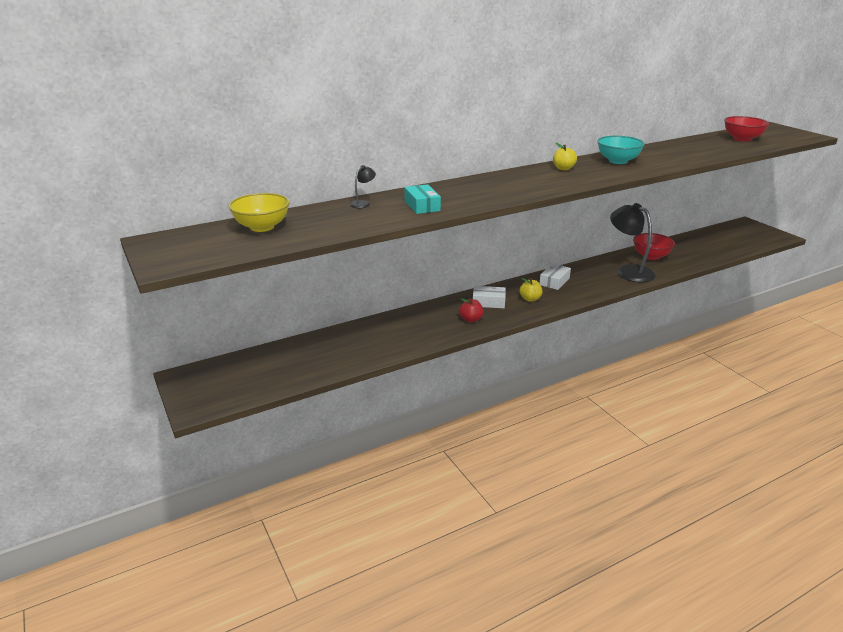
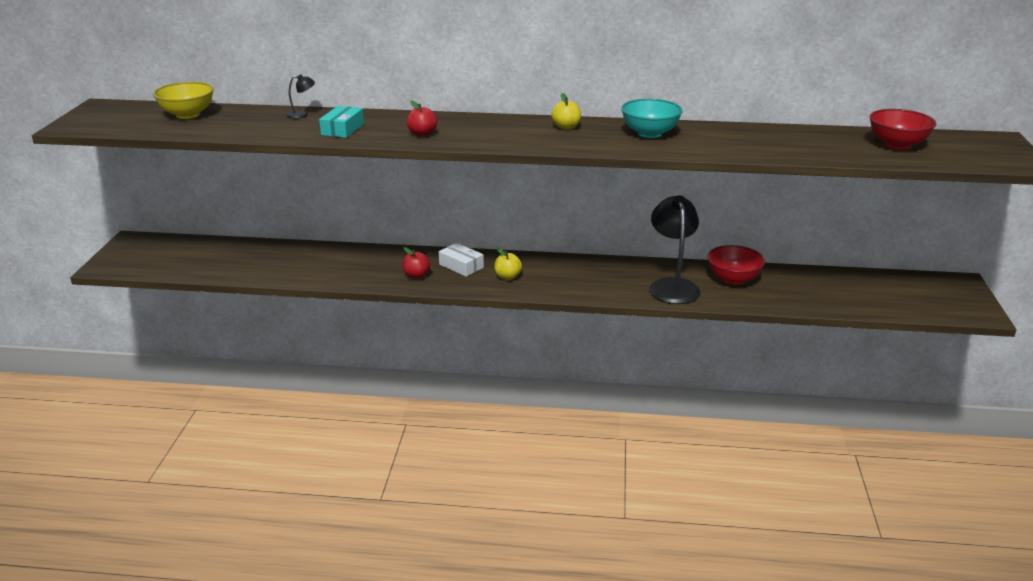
camera: 35 degrees right, 0 degrees up
white box [540,263,571,290] -> none
none -> red apple [407,100,437,137]

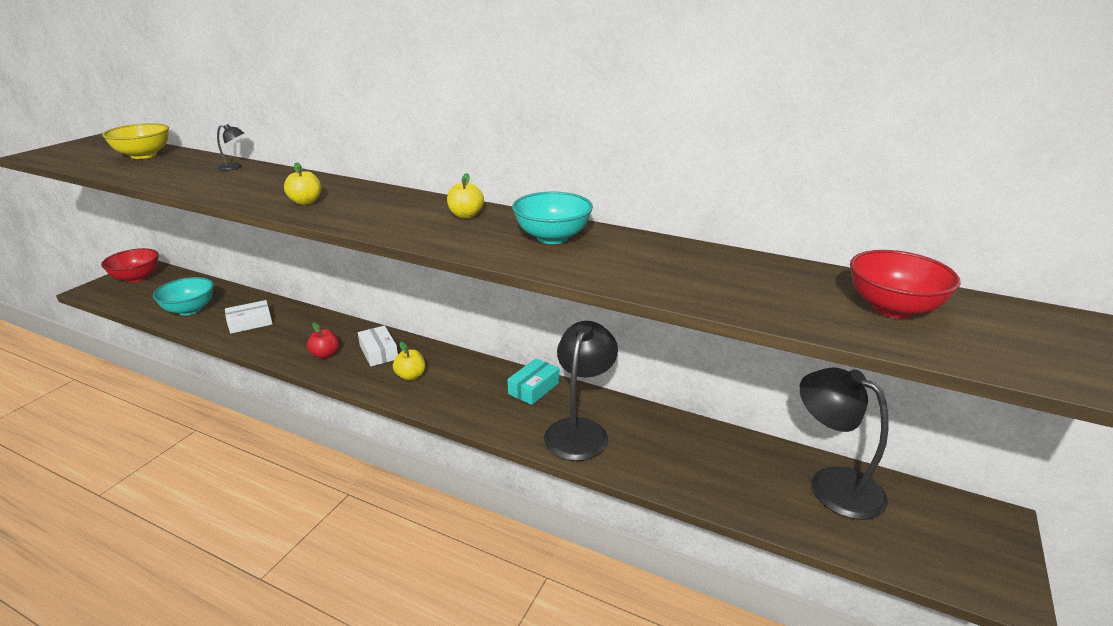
camera: 20 degrees right, 0 degrees up
turquoise box [319,106,364,138] -> turquoise box moved to [507,358,560,405]
red apple [407,100,437,137] -> yellow apple [284,162,321,205]
red bowl [708,245,765,285] -> red bowl moved to [101,248,159,283]
none -> turquoise bowl [153,277,214,315]
none -> white box [225,300,273,334]
none -> black lamp [799,367,889,520]

